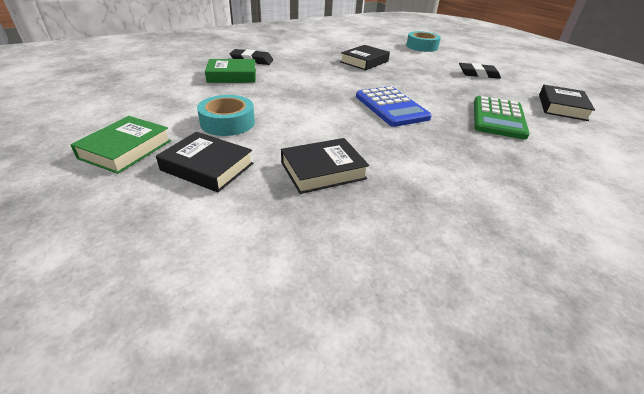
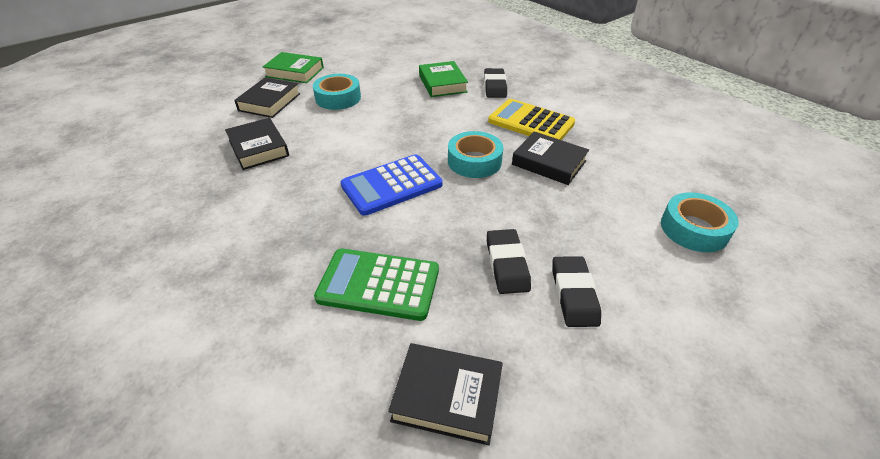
camera: 85 degrees right, 5 degrees up
none -> turquoise tape [448,131,503,178]
none -> black eraser [487,229,531,294]
none -> yellow calculator [488,99,575,140]

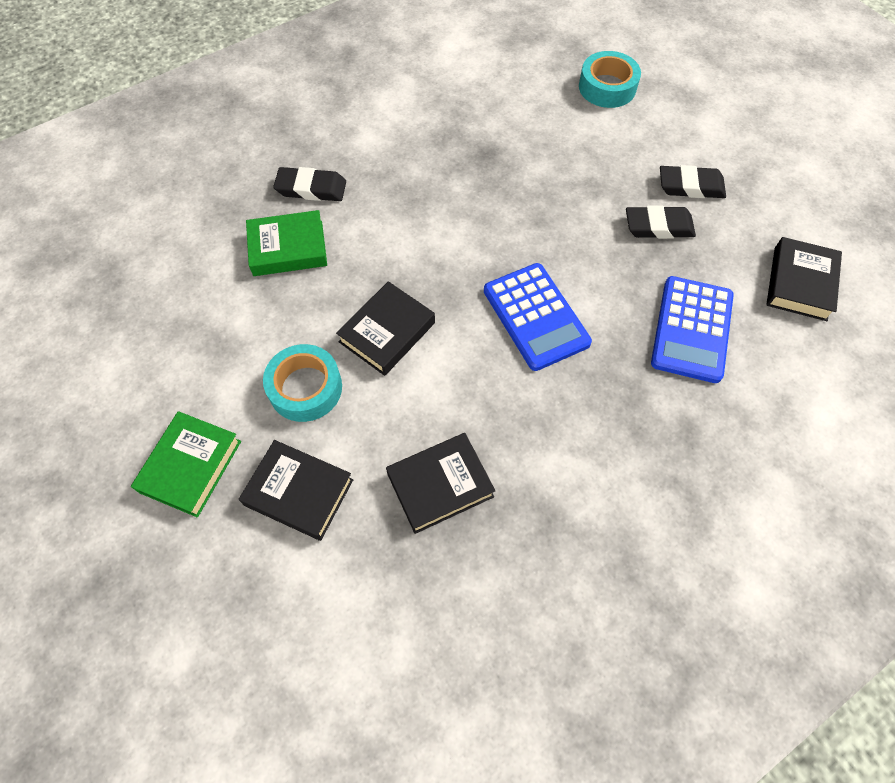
camera: 85 degrees left, 20 degrees up
green calculator [314,249,439,321] -> blue calculator [651,276,734,383]
turquoise tape [448,131,503,178] -> none
yellow calculator [488,99,575,140] -> none
black book [512,132,589,185] -> black book moved to [336,281,435,376]

